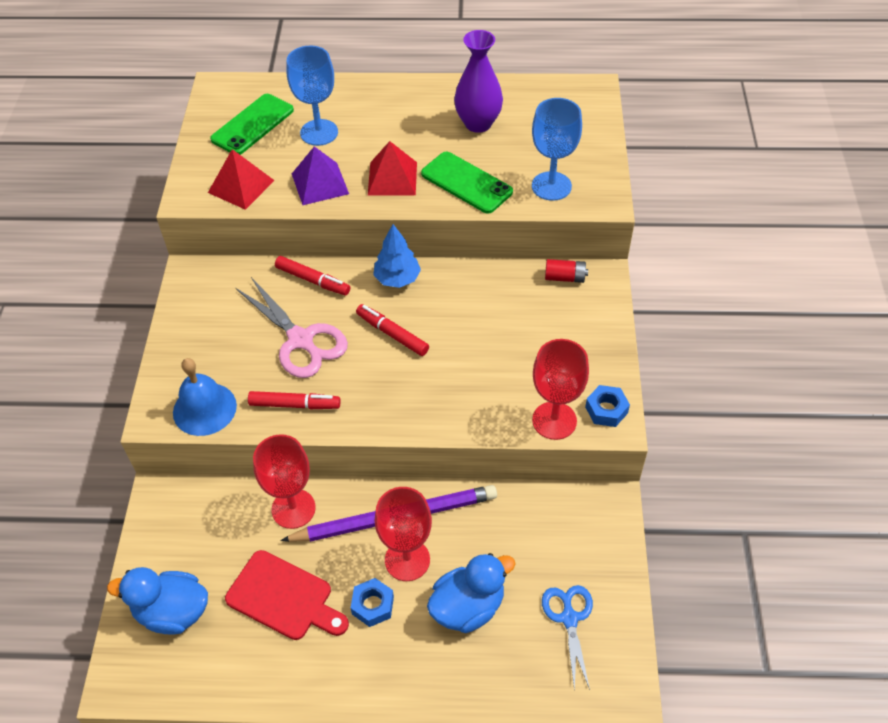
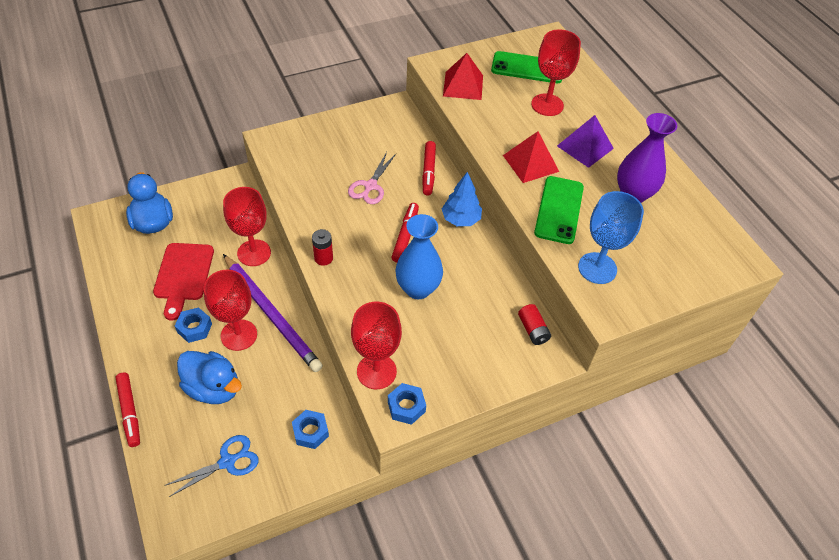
camera: 60 degrees right, 0 degrees up
blue bell [173,358,237,436] -> none
pink scissors [236,277,348,378] -> pink scissors [348,152,396,204], size x0.65
red marker [248,391,341,409] -> red marker moved to [115,373,140,447]
blue goblet [287,46,338,146] -> red goblet [531,30,581,116]
purple pyramid [292,146,349,205] -> purple pyramid moved to [557,115,614,168]
none -> blue nut [292,410,329,449]
none -> red battery [312,229,333,266]
none -> blue vase [395,214,443,299]

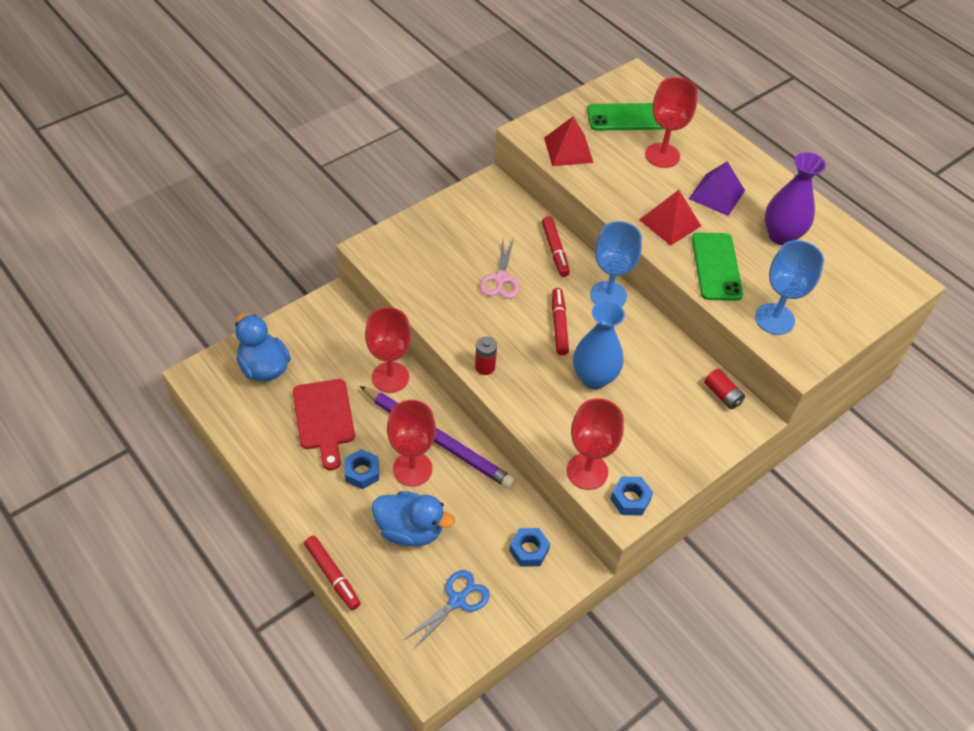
camera: 15 degrees left, 0 degrees up
blue tree [442,172,482,226] -> blue goblet [590,221,642,307]

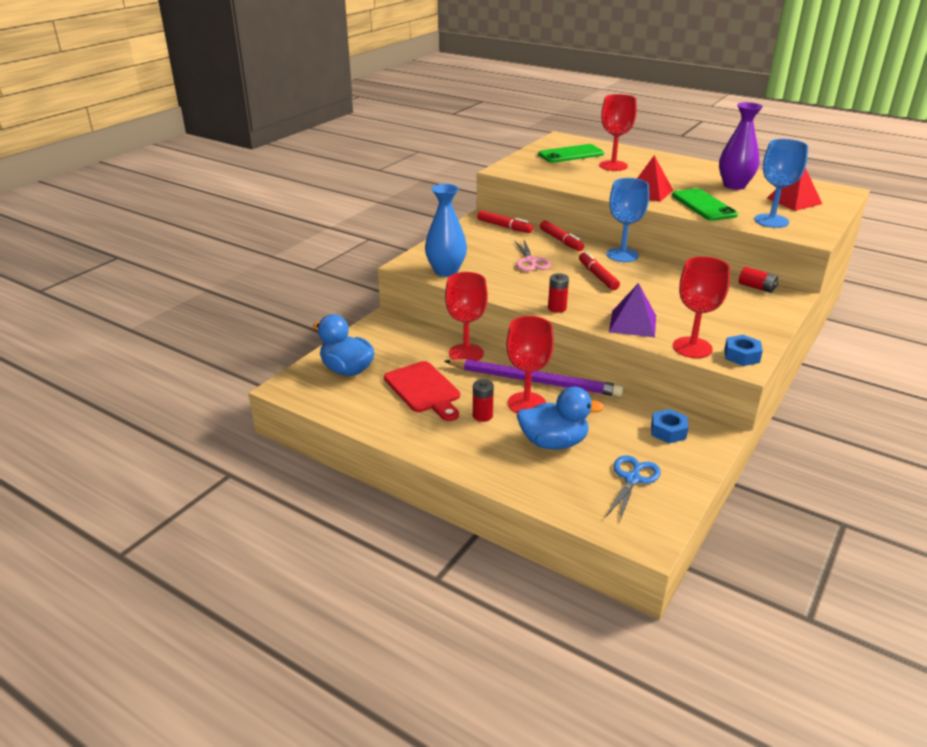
camera: 15 degrees left, 20 degrees down
red marker [304,536,361,610] -> red marker moved to [477,210,533,233]
blue nut [345,449,379,489] -> red battery [473,379,494,422]
red pyramid [544,116,594,166] -> red pyramid moved to [767,168,822,211]
blue vase [573,301,625,389] -> blue vase moved to [425,184,467,277]
purple pyramid [689,161,745,216] -> purple pyramid moved to [609,283,656,337]

